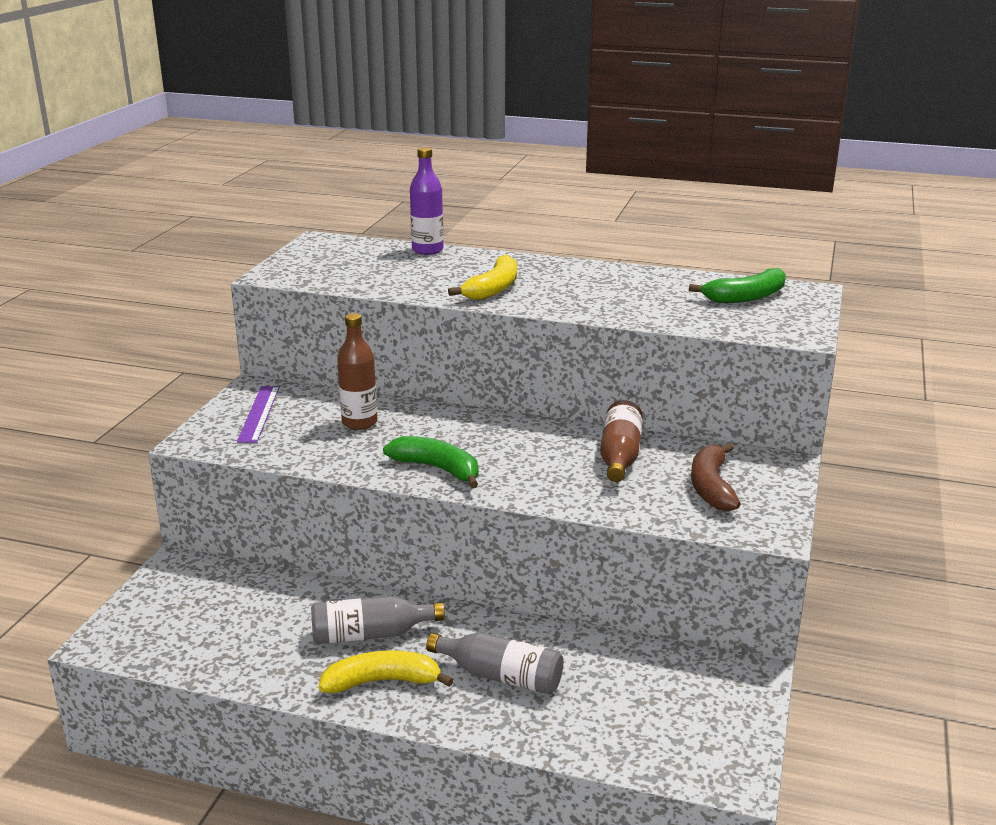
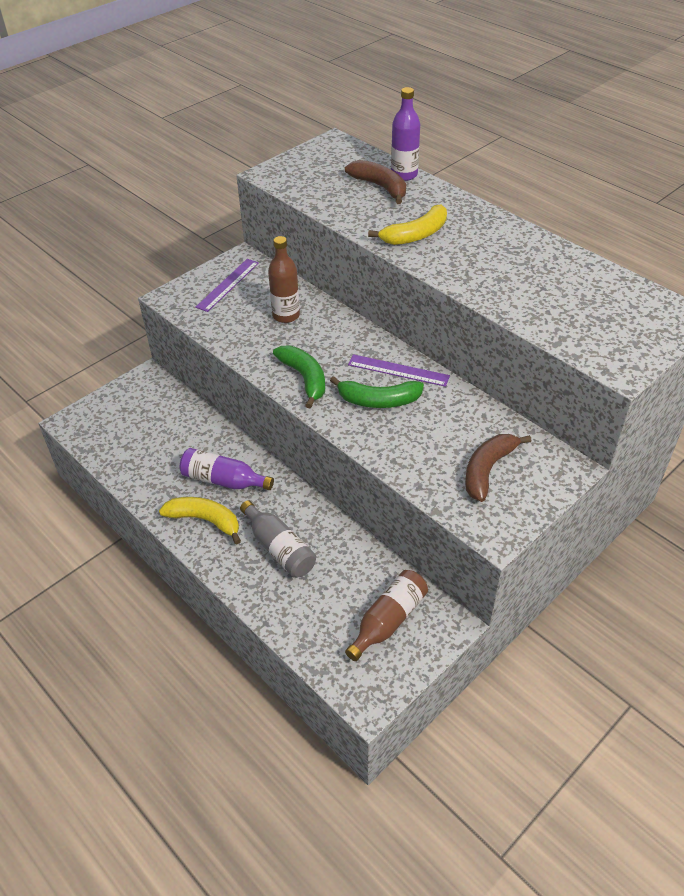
camera: 30 degrees right, 20 degrees up
grey bottle [311,596,445,644] -> purple bottle [180,448,274,490]
brown bottle [600,400,643,482] -> brown bottle moved to [345,570,428,661]
green banana [689,268,786,303] -> green banana moved to [330,376,424,408]
none -> brown banana [345,160,406,204]
none -> purple ruler [348,354,450,387]

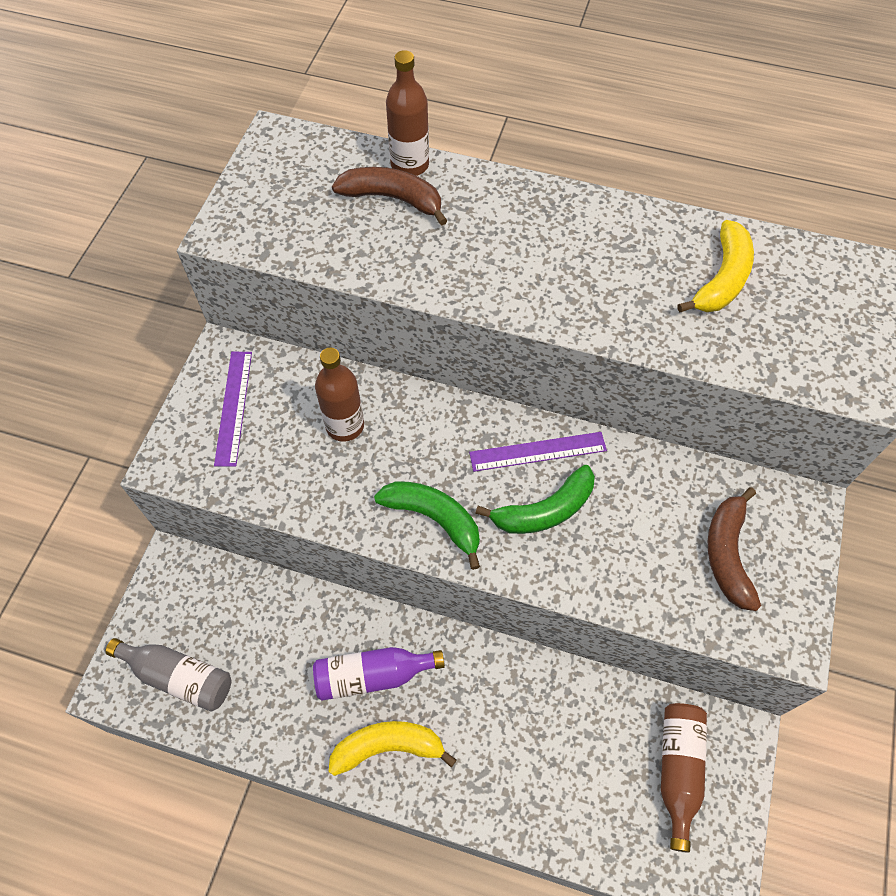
camera: 30 degrees left, 15 degrees up
grey bottle [240,500,316,578] -> grey bottle moved to [105,638,231,712]
yellow banana [368,204,447,245] -> yellow banana moved to [677,220,754,312]
purple bottle [391,87,420,181] -> brown bottle [386,50,429,176]

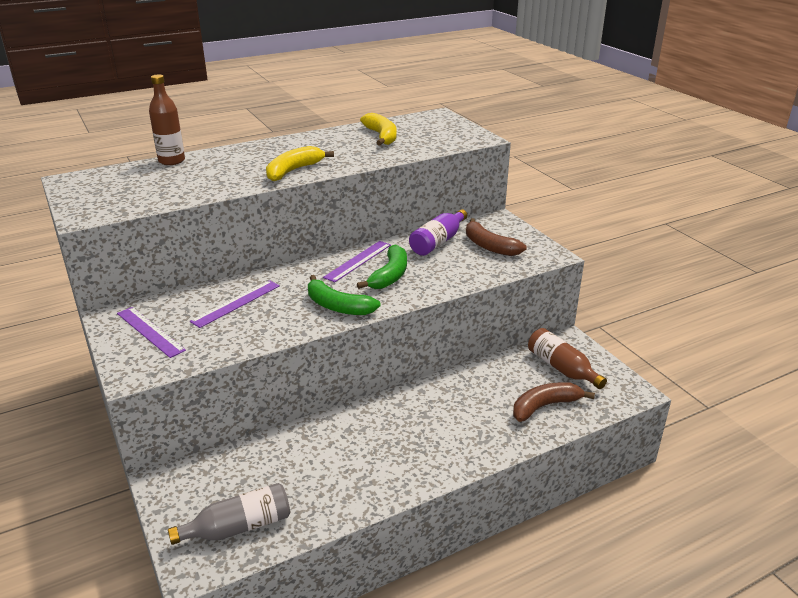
camera: 45 degrees left, 30 degrees down
purple bottle [313,647,445,701] -> purple bottle moved to [409,209,467,256]
brown bottle [315,348,364,442] -> purple ruler [190,280,280,328]
yellow banana [329,721,456,776] -> yellow banana moved to [266,146,334,181]
brown banana [332,167,448,226] -> brown banana moved to [513,382,595,422]
green banana [374,481,480,570] -> green banana turned 135 degrees counterclockwise [308,275,381,315]

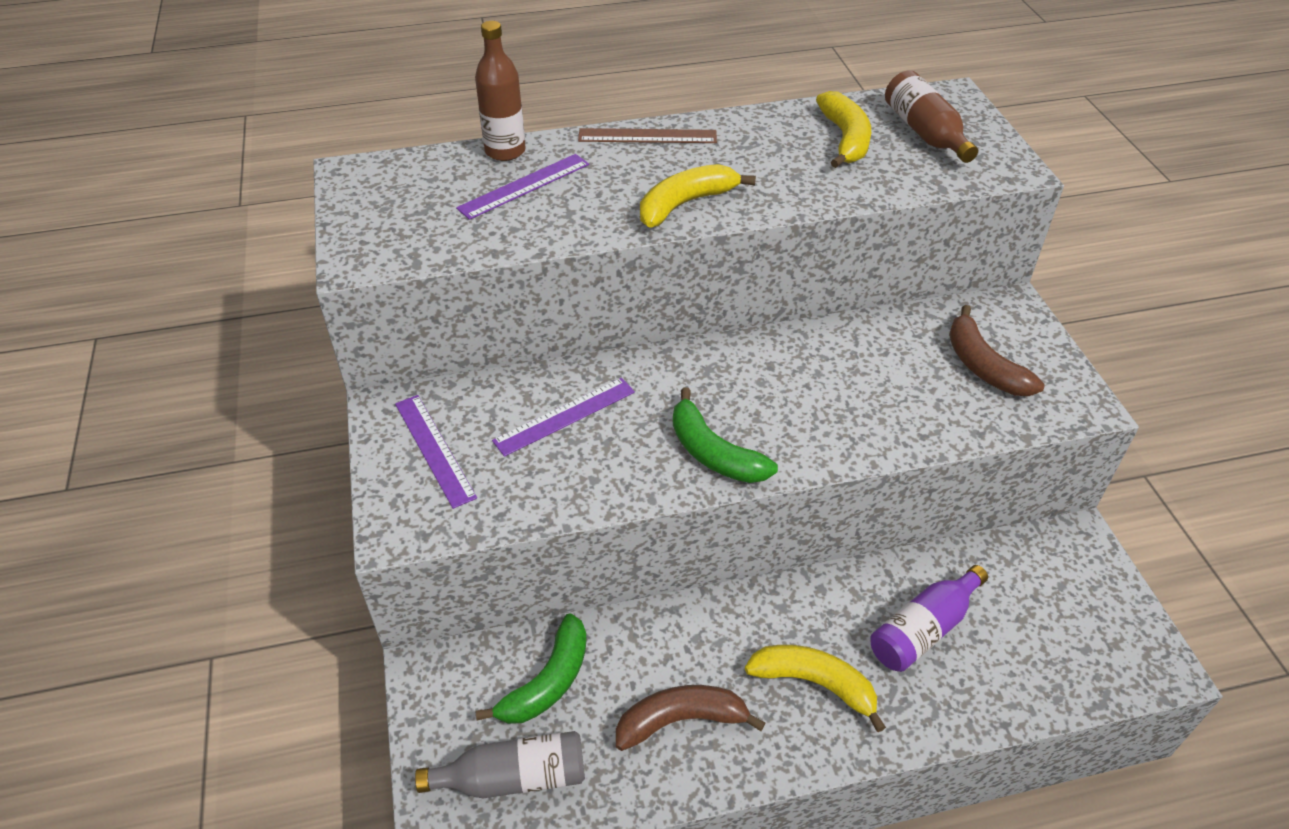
camera: 15 degrees right, 15 degrees up
purple ruler [323,241,391,282] -> purple ruler moved to [456,154,589,220]
green banana [357,244,407,289] -> green banana moved to [475,613,587,724]
purple bottle [409,209,467,256] -> purple bottle moved to [870,565,988,672]
brown banana [513,382,595,422] -> brown banana moved to [616,685,766,751]
brown bottle [528,328,607,389] -> brown bottle moved to [885,70,978,163]
none -> brown ruler [578,128,717,143]
none -> yellow banana [745,645,886,732]

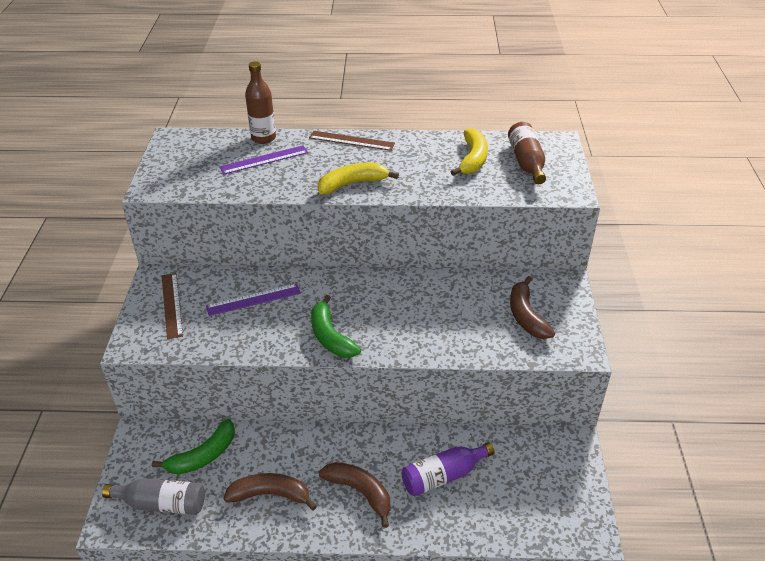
camera: 15 degrees right, 5 degrees down
purple ruler [395,395,477,509] -> brown ruler [162,273,183,339]
yellow banana [745,645,886,732] -> brown banana [319,462,391,528]

